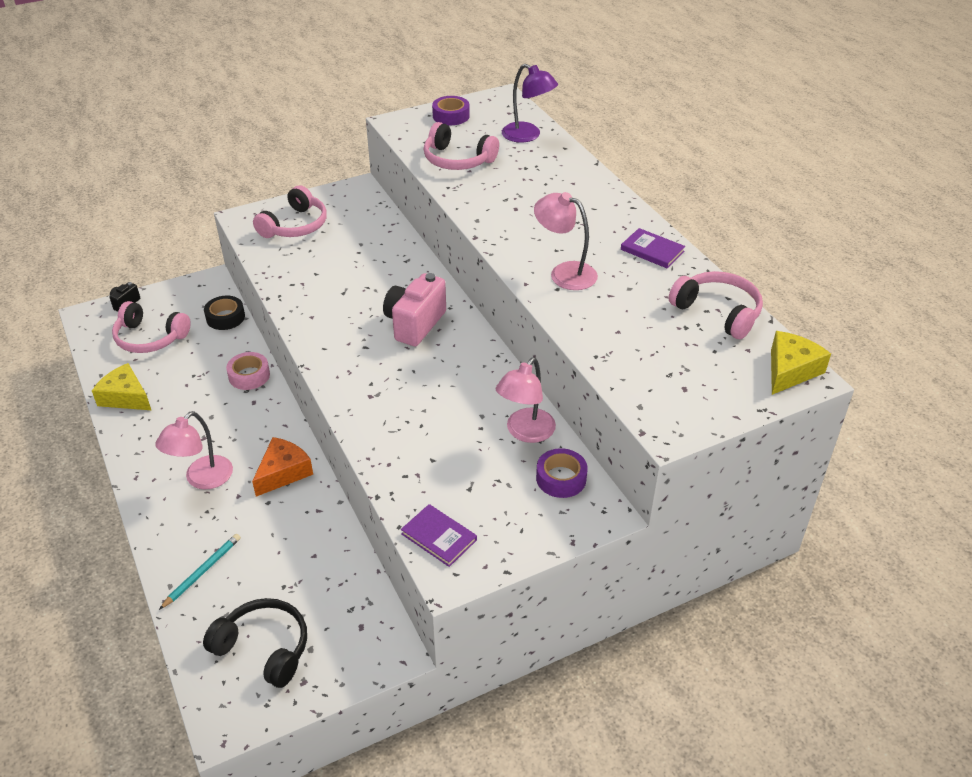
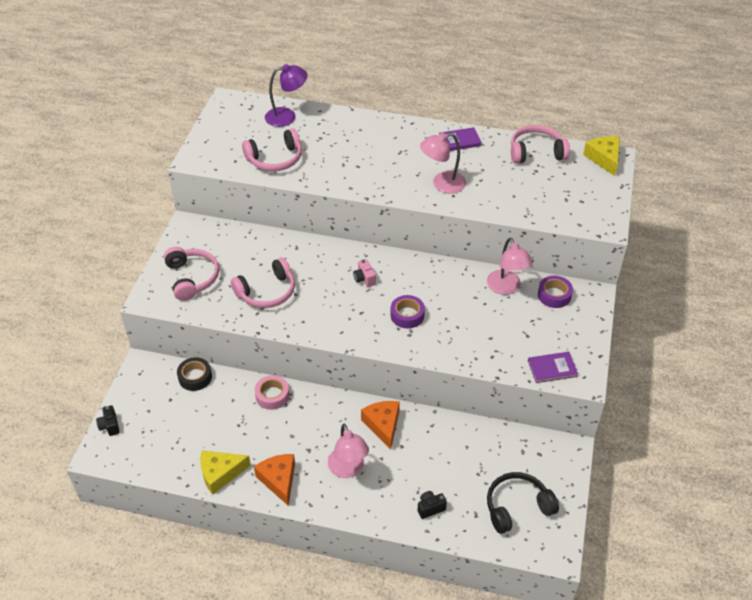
camera: 50 degrees left, 5 degrees up
pink headphones [112,301,191,353] -> pink headphones moved to [231,257,295,308]
turquoise pencil [159,534,241,610] -> black camera [417,491,447,519]
pink camera [383,273,446,346] -> pink camera [353,259,376,287], size x0.49
purple tape [432,96,470,125] -> purple tape moved to [390,295,425,329]
none -> orange cheese [254,454,295,506]

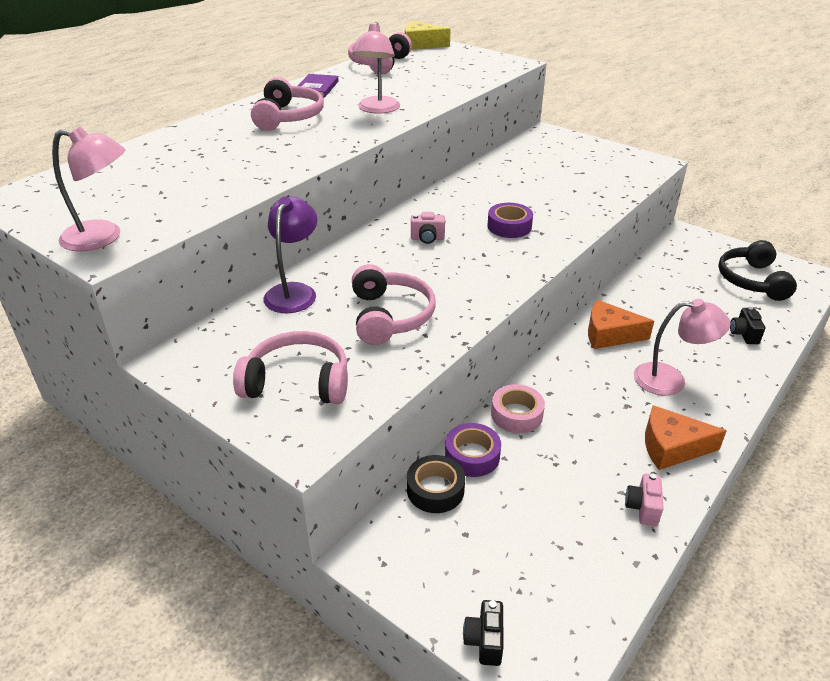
camera: 65 degrees left, 10 degrees down
black camera [96,405,120,436] -> black camera turned 90 degrees clockwise [463,600,504,666]
yellow cheese [200,451,251,495] -> pink camera [625,473,664,526]
pink headphones [242,128,302,171] -> pink headphones moved to [251,77,324,131]
purple lamp [265,64,308,127] -> purple lamp moved to [264,197,317,313]
pink lamp [487,238,533,295] -> pink lamp moved to [52,127,125,251]
purple book [528,352,578,383] -> none
purple tape [538,276,573,308] -> purple tape moved to [445,423,501,477]

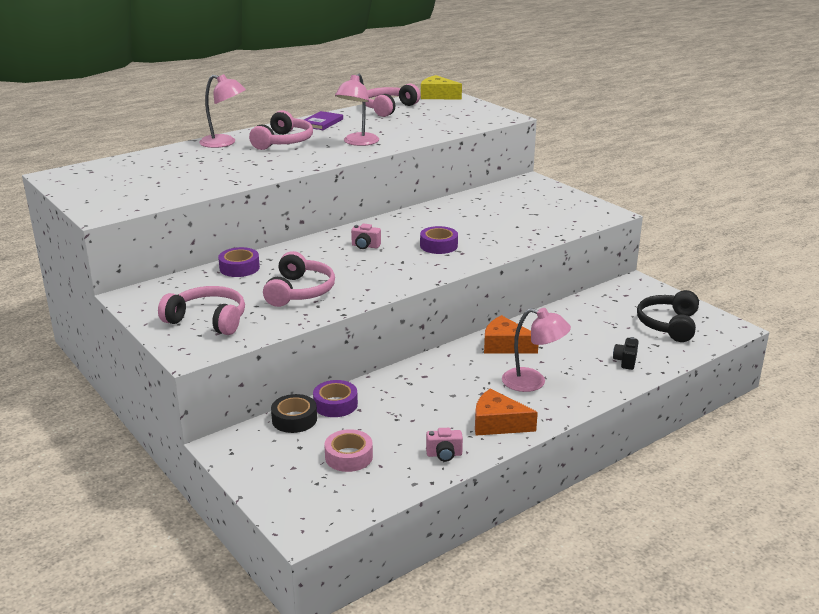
camera: 15 degrees right, 10 degrees down
pink lamp [52,127,125,251] -> pink lamp moved to [199,74,246,148]
purple lamp [264,197,317,313] -> purple tape [218,247,260,277]
black camera [463,600,504,666] -> none
pink tape [491,384,545,433] -> pink tape moved to [324,429,373,472]
pink camera [625,473,664,526] -> pink camera turned 120 degrees counterclockwise [426,428,463,462]

